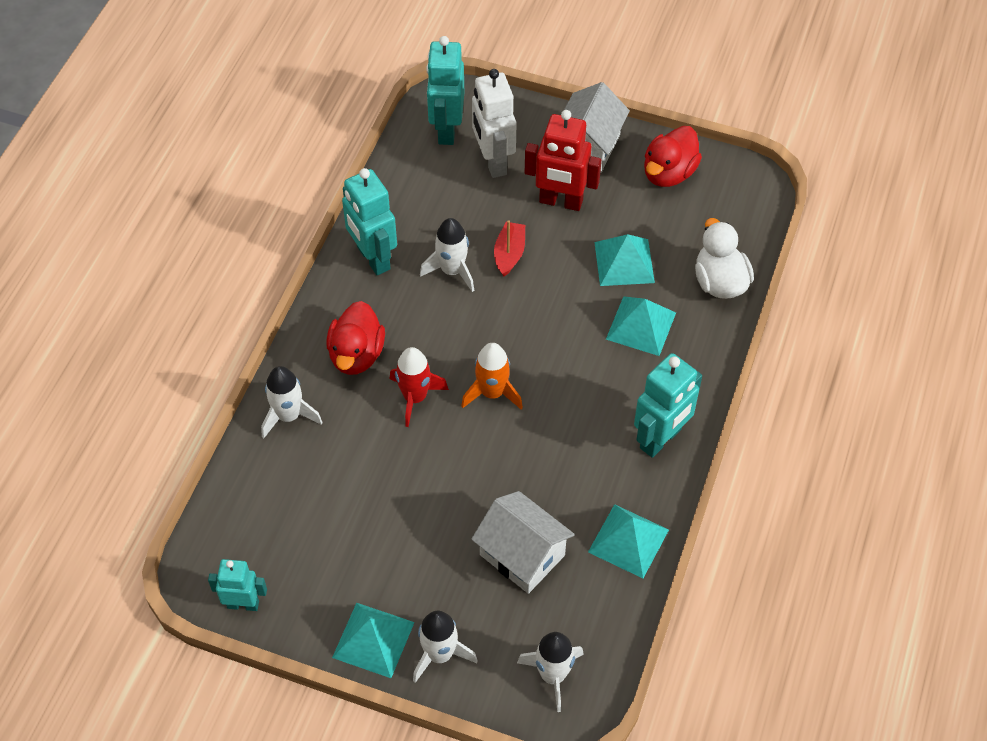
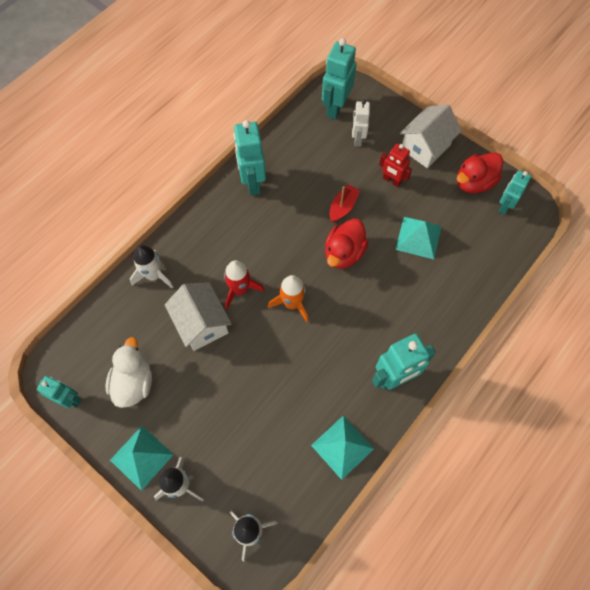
camera: 20 degrees right, 10 degrees up
red duck [326,301,385,375] -> red duck moved to [325,219,368,269]
white rocket [420,218,474,292] -> none
white house [471,491,575,594] -> white house moved to [165,283,232,351]
white robot [472,69,516,178] -> white robot [352,100,370,146], size x0.63
red robot [525,110,601,211] -> red robot [379,144,412,187], size x0.63
turquoise pyramid [606,296,676,356] -> none
white duck [695,218,754,299] -> white duck moved to [105,337,152,408]
none -> turquoise robot [498,170,531,215]

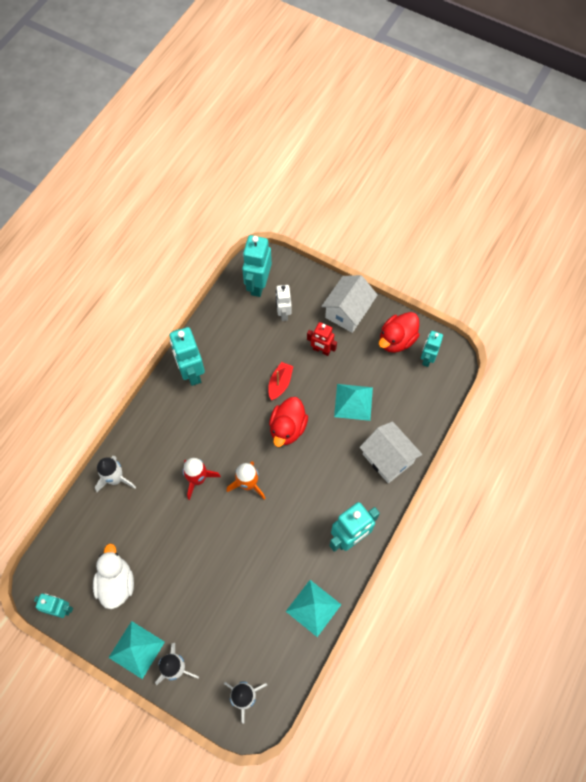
camera: 10 degrees left, 0 degrees up
white house [165,283,232,351] -> white house moved to [360,421,422,483]

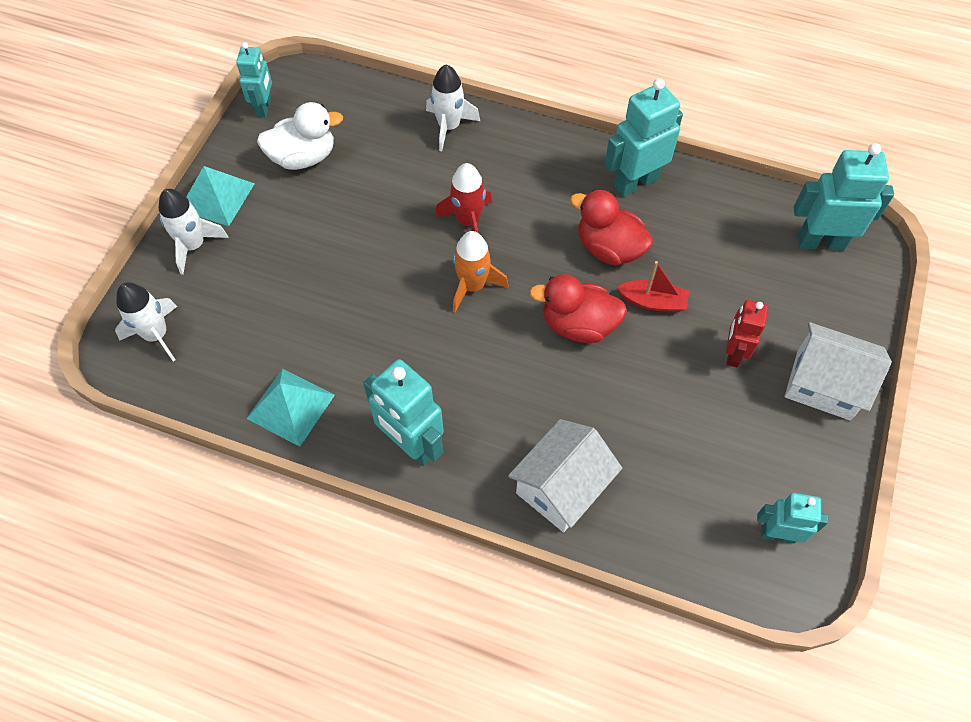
camera: 80 degrees right, 5 degrees down
white robot [276,285,292,321] -> none
turquoise pyramid [334,384,373,421] -> none
red duck [379,312,420,353] -> red duck moved to [570,189,653,265]

